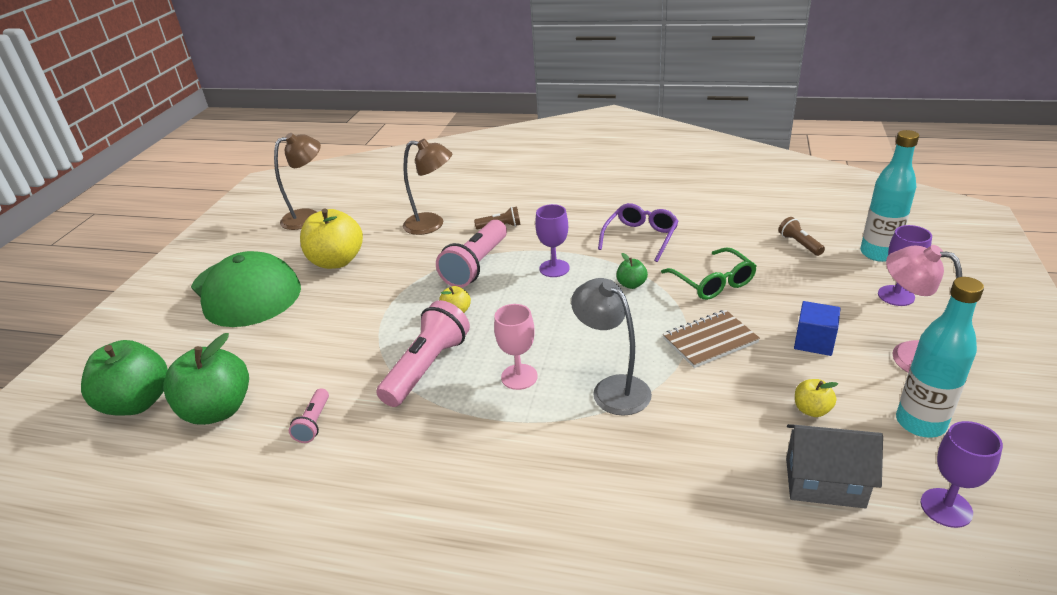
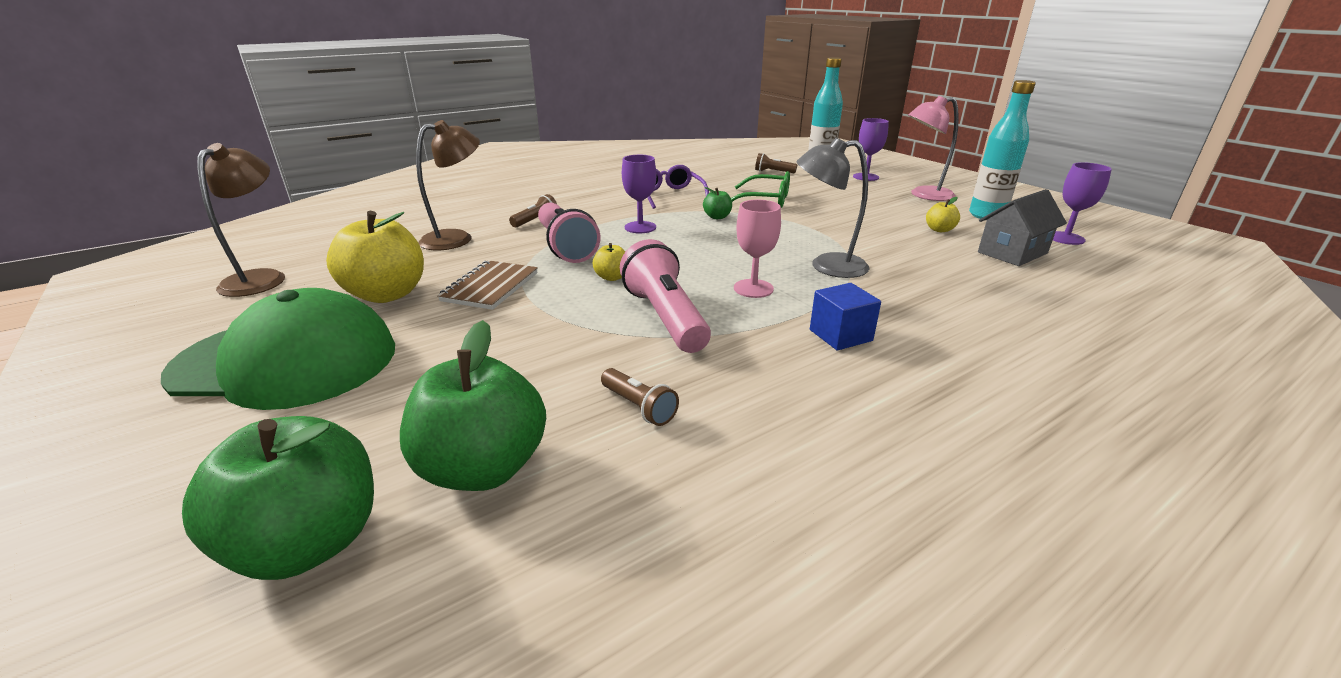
camera: 50 degrees left, 5 degrees down
pink flashlight [289,388,329,443] -> brown flashlight [601,368,679,426]
brown notebook [663,310,760,368] -> brown notebook moved to [437,260,538,310]
blue cube [794,301,841,356] -> blue cube moved to [810,283,881,351]

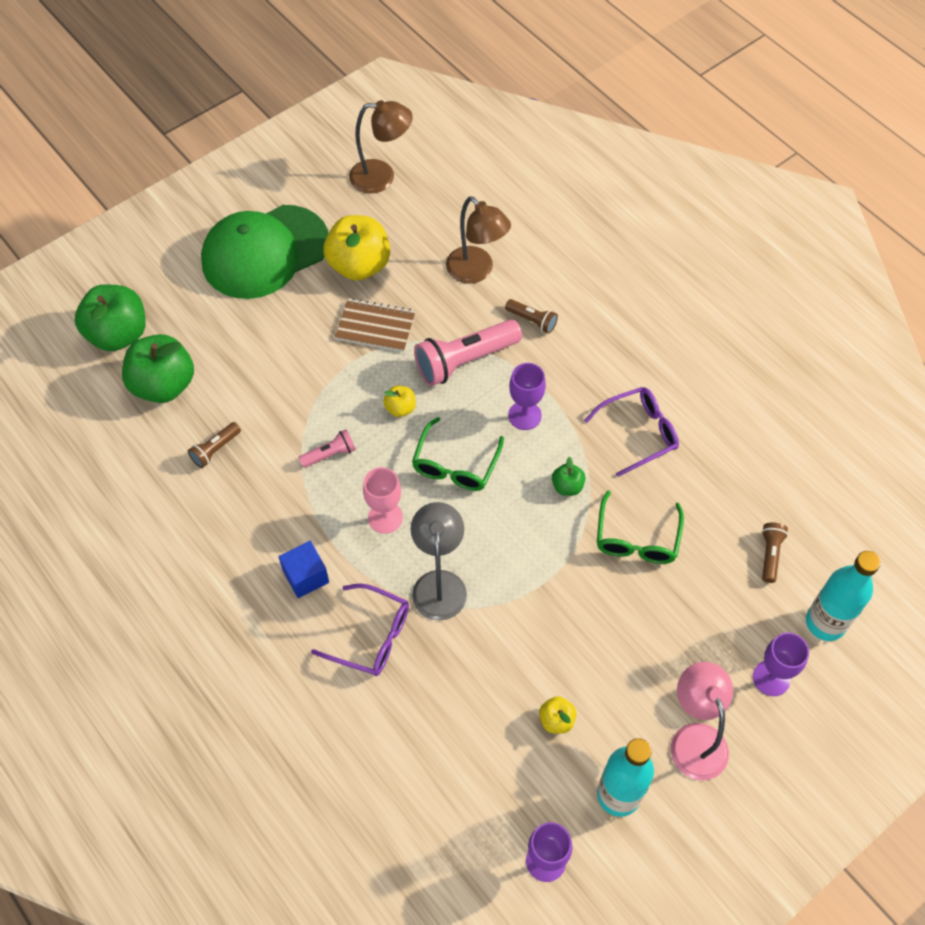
camera: 85 degrees right, 30 degrees up
green cap [161,288,395,410] -> green cap turned 60 degrees clockwise [201,205,328,299]
pink flashlight [620,239,711,353] -> pink flashlight [298,429,356,468], size x0.50
grey house [978,189,1067,266] -> none
none -> purple glasses [311,584,409,676]
none -> green glasses [412,417,504,491]

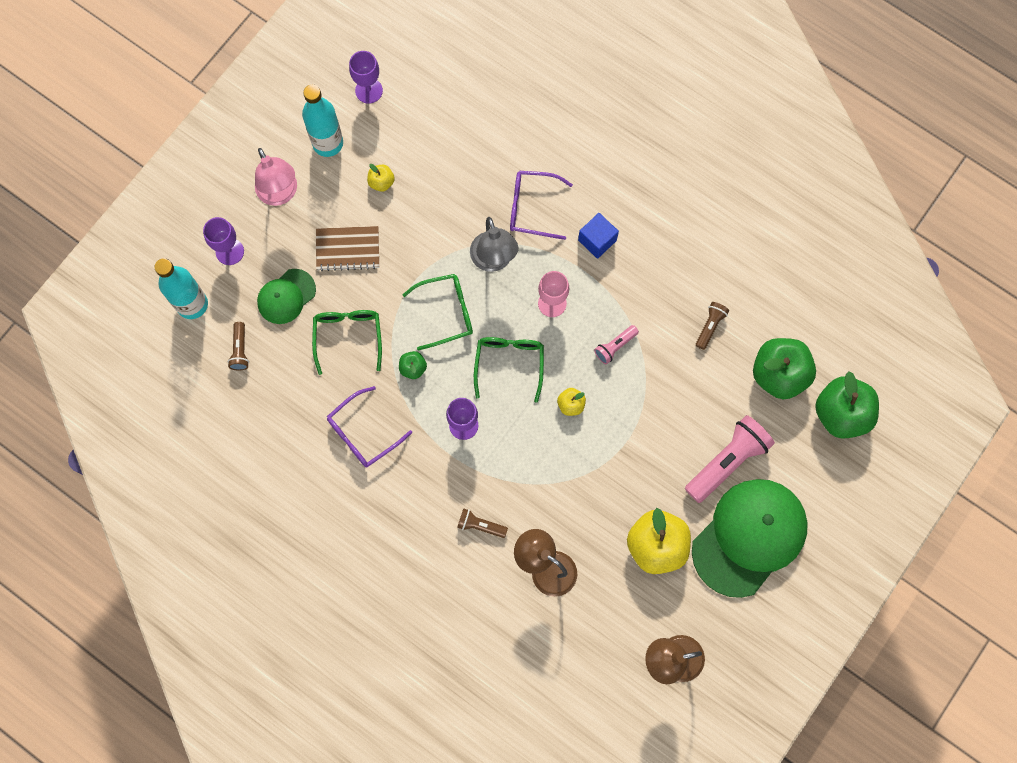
camera: 165 degrees right, 15 degrees up
brown notebook [335,298,416,352] -> brown notebook moved to [316,226,379,271]
pink flashlight [414,319,522,386] -> pink flashlight moved to [685,415,775,503]
none -> green cap [257,269,316,324]
none -> green glasses [402,274,473,351]

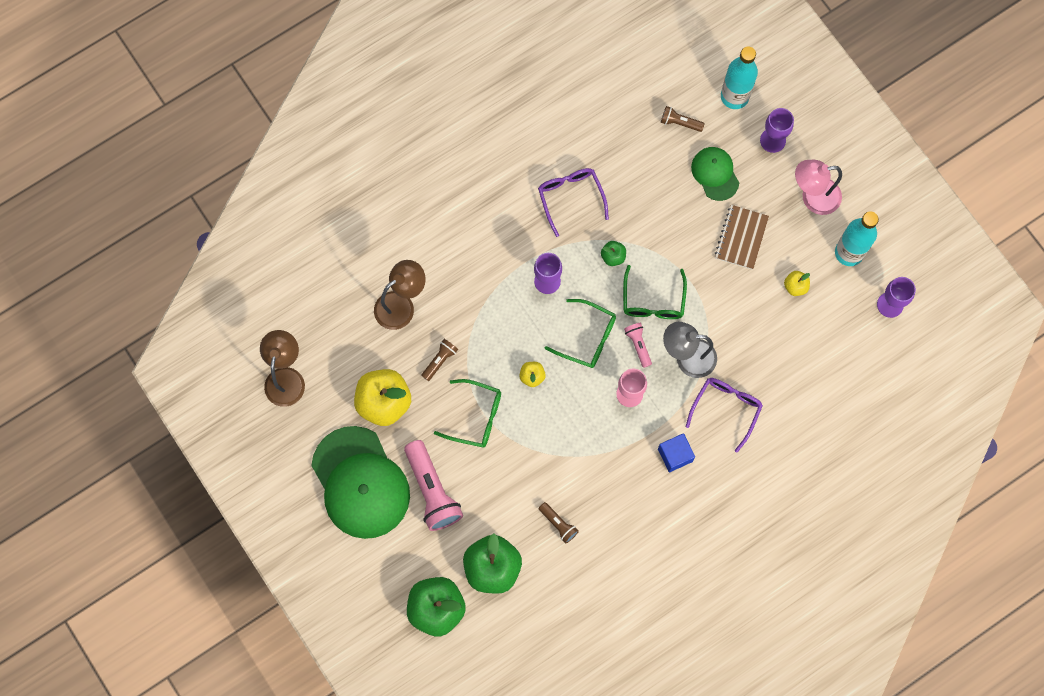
camera: 110 degrees right, 0 degrees up
green glasses [312,310,382,375] -> green glasses moved to [434,379,501,447]
brown flashlight [457,508,508,538] -> brown flashlight moved to [421,339,458,381]
pink flashlight [594,325,639,364] -> pink flashlight moved to [624,323,652,368]

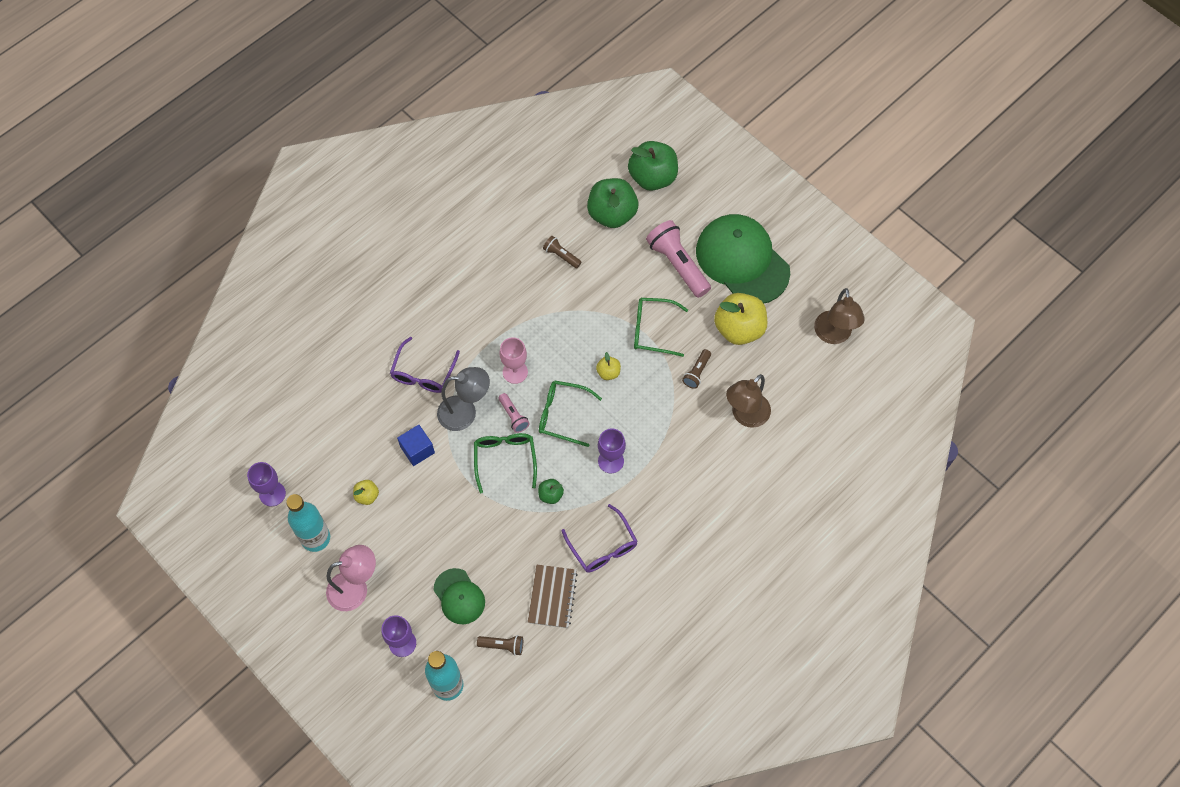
camera: 170 degrees right, 10 degrees down
blue cube [658,433,695,472] -> blue cube moved to [397,425,435,466]
brown notebook [715,205,769,270] -> brown notebook moved to [528,565,578,628]

